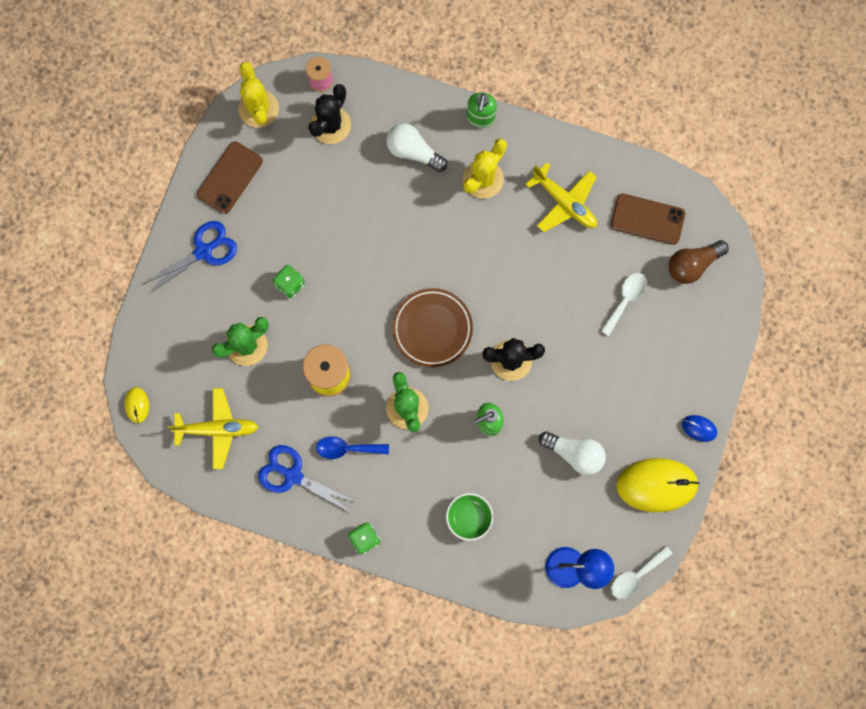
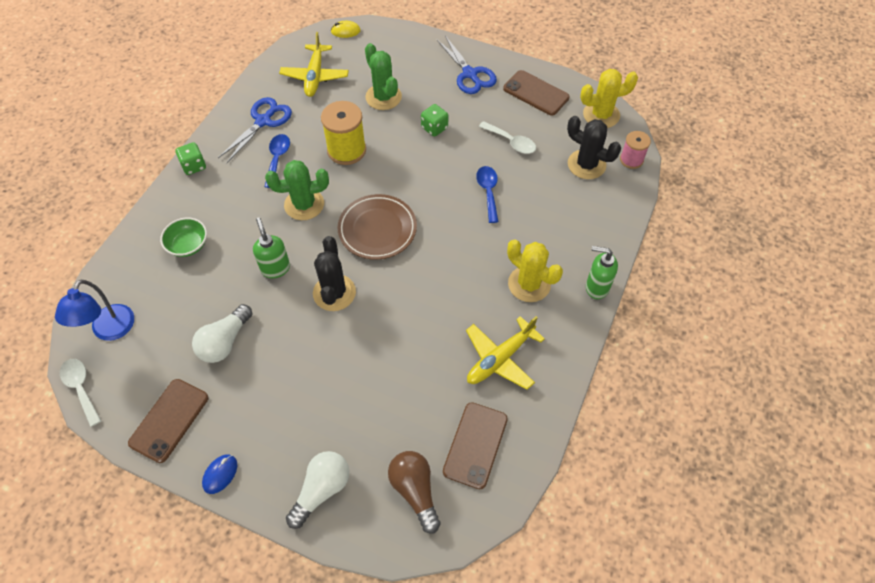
camera: 95 degrees right, 20 degrees down
white light bulb [386,123,448,172] -> white light bulb moved to [286,451,349,529]
white spoon [601,273,646,336] -> white spoon moved to [479,121,536,154]
yellow mouse [616,458,700,512] -> brown phone [128,379,208,463]
none -> blue spoon [476,166,499,223]

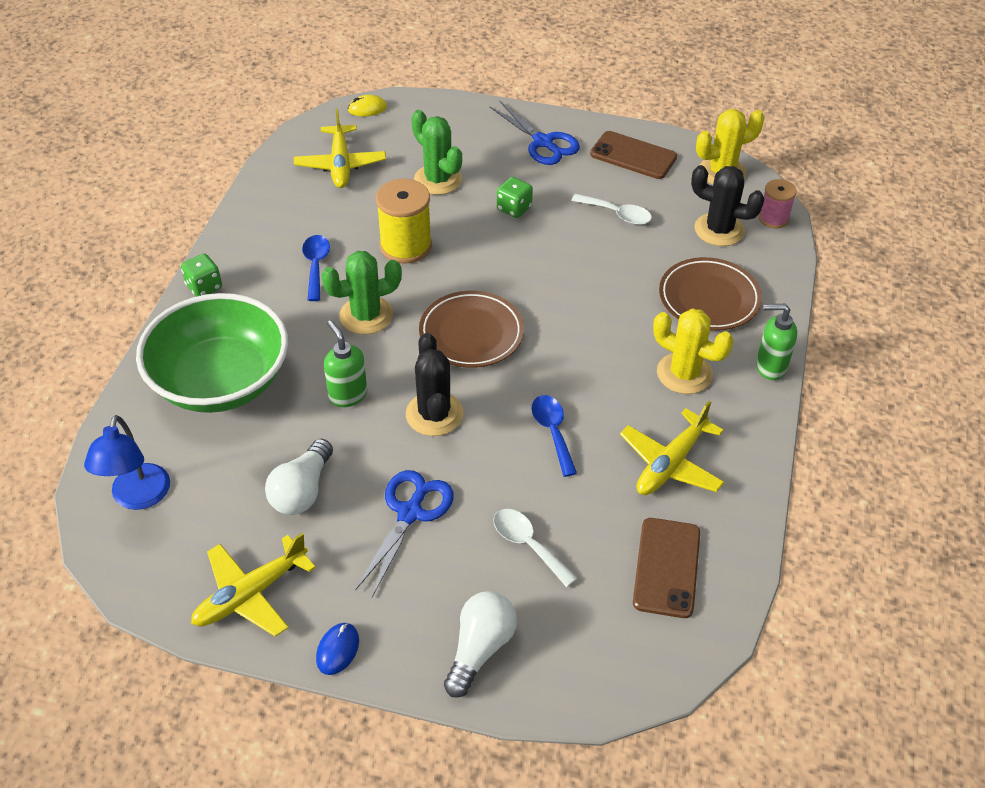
camera: 10 degrees left, 10 degrees down
white spoon [60,359,101,427] -> white spoon moved to [493,509,577,587]
brown phone [128,379,208,463] -> yellow plane [191,533,316,637]
green bowl [160,217,207,257] -> green bowl [136,293,288,413], size x2.36
blue scissors [218,97,292,163] -> blue scissors moved to [355,470,454,597]
brown light bulb [388,451,441,533] -> none
blue spoon [476,166,499,223] -> blue spoon moved to [531,395,577,477]
none -> brown plate [659,257,762,330]

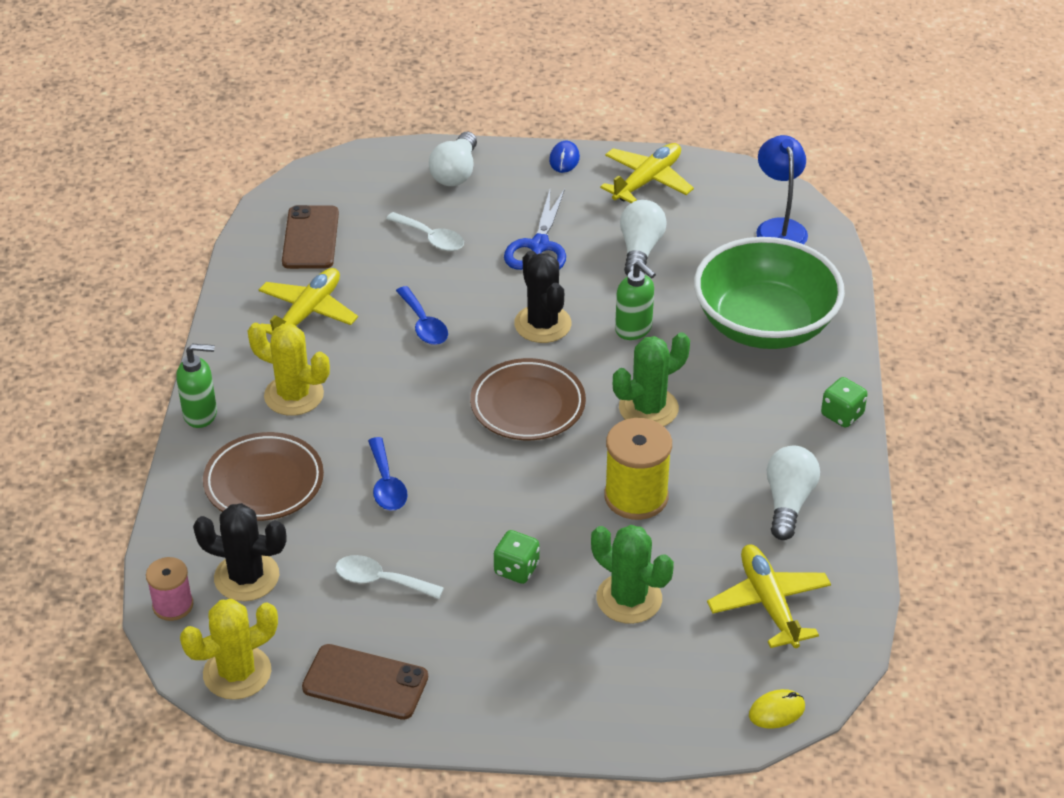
camera: 170 degrees right, 5 degrees down
blue spoon [302,235,330,301] -> blue spoon moved to [368,437,408,510]
blue scissors [490,100,580,165] -> none
none -> white light bulb [767,446,820,540]

